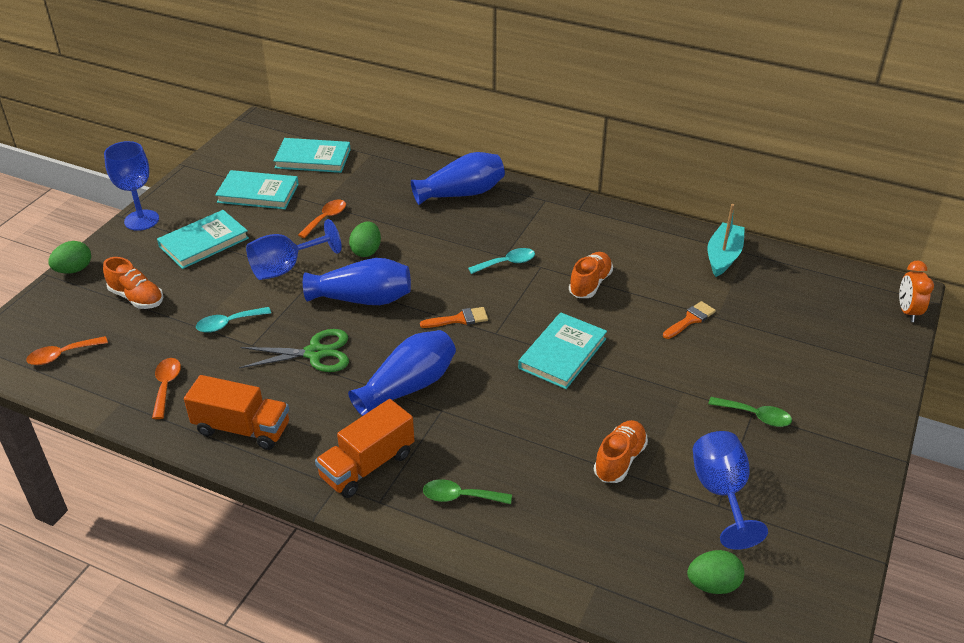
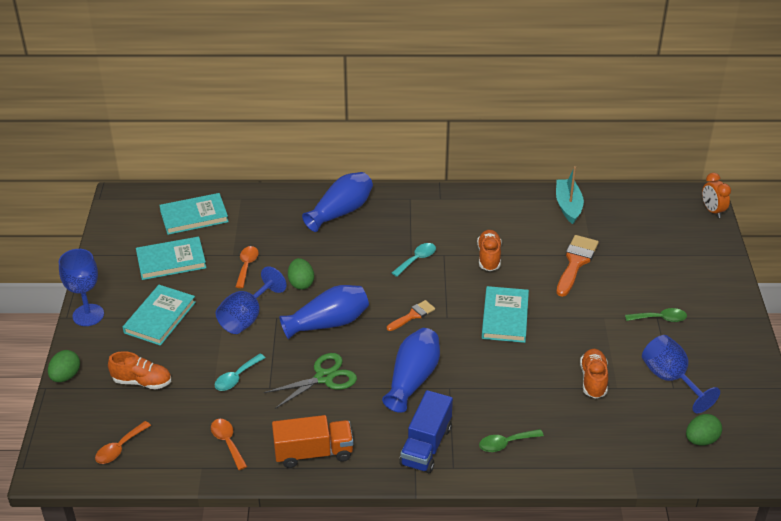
camera: 25 degrees left, 0 degrees up
orange truck [315,399,414,498] -> blue truck [399,390,453,473]
orange brush [663,301,716,339] -> orange brush [556,235,599,297], size x1.69

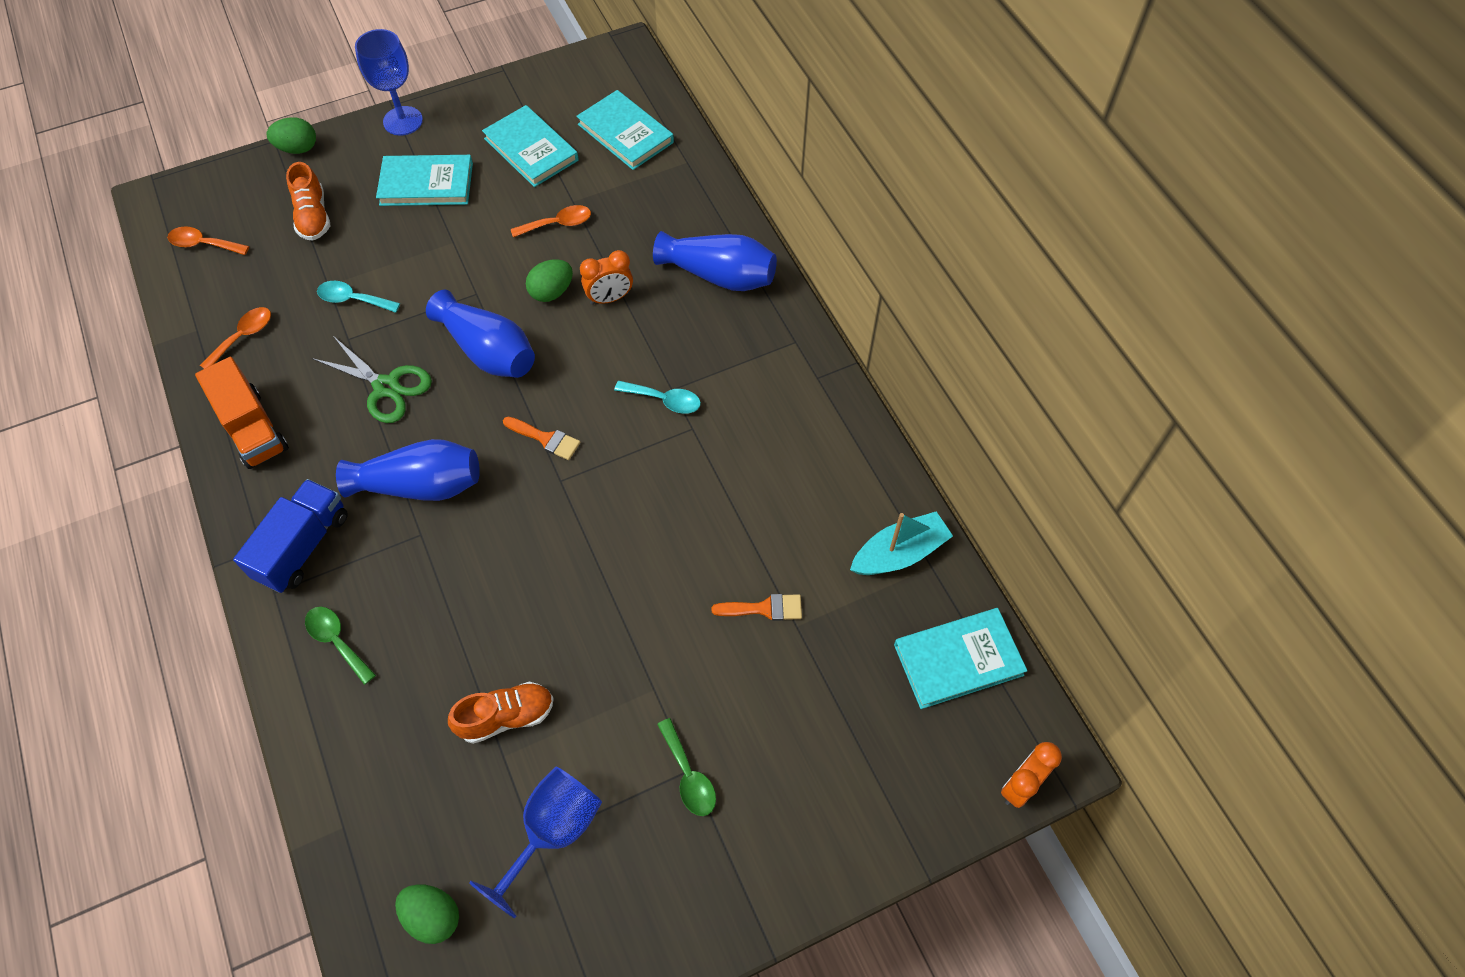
camera: 65 degrees right, 20 degrees up
blue goblet [216,266,286,334] -> none
blue truck [399,390,453,473] -> blue truck turned 120 degrees clockwise [233,479,348,593]
orange shoe [477,230,501,271] -> none
turquoise book [482,286,529,343] -> turquoise book moved to [894,608,1027,709]
orange brush [556,235,599,297] -> orange brush [712,594,802,621], size x0.59
none -> orange clock [580,250,633,305]

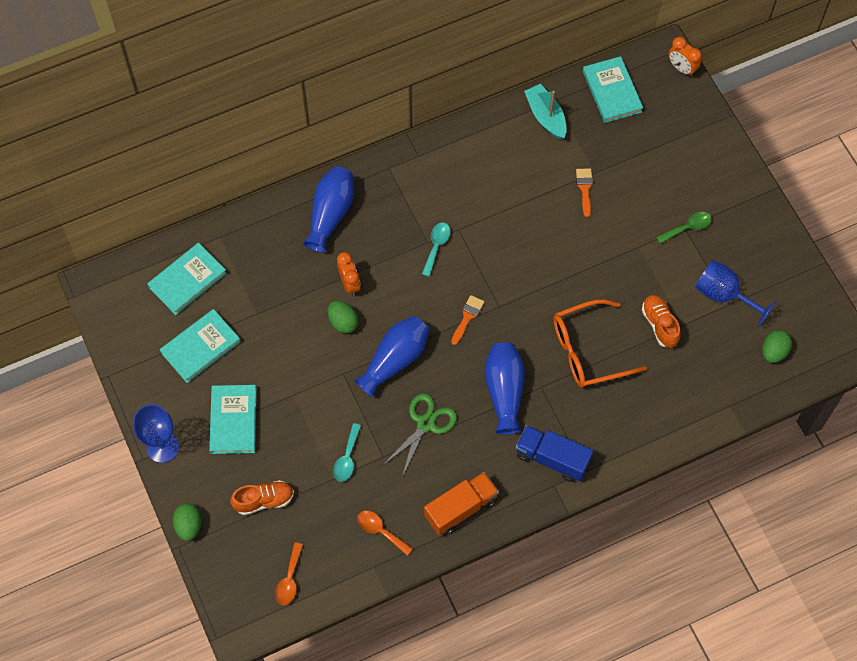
camera: 90 degrees left, 5 degrees up
green spoon [305,607,376,685] -> none
orange spoon [511,205,591,237] -> none
none -> orange glasses [554,299,647,388]

